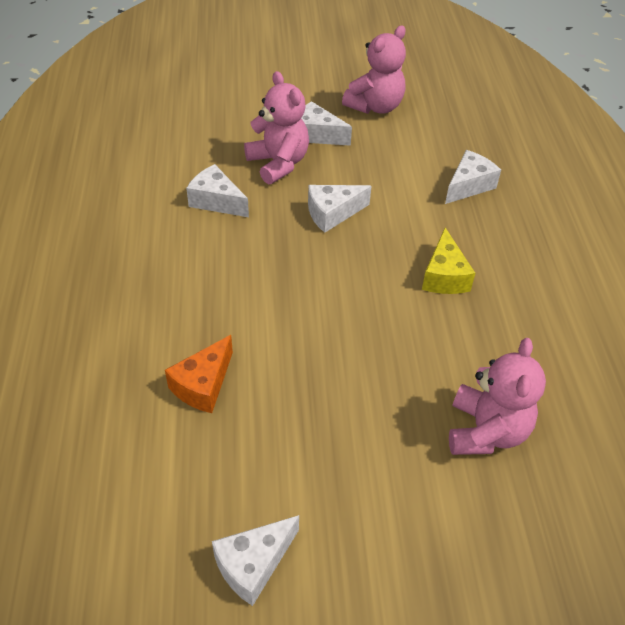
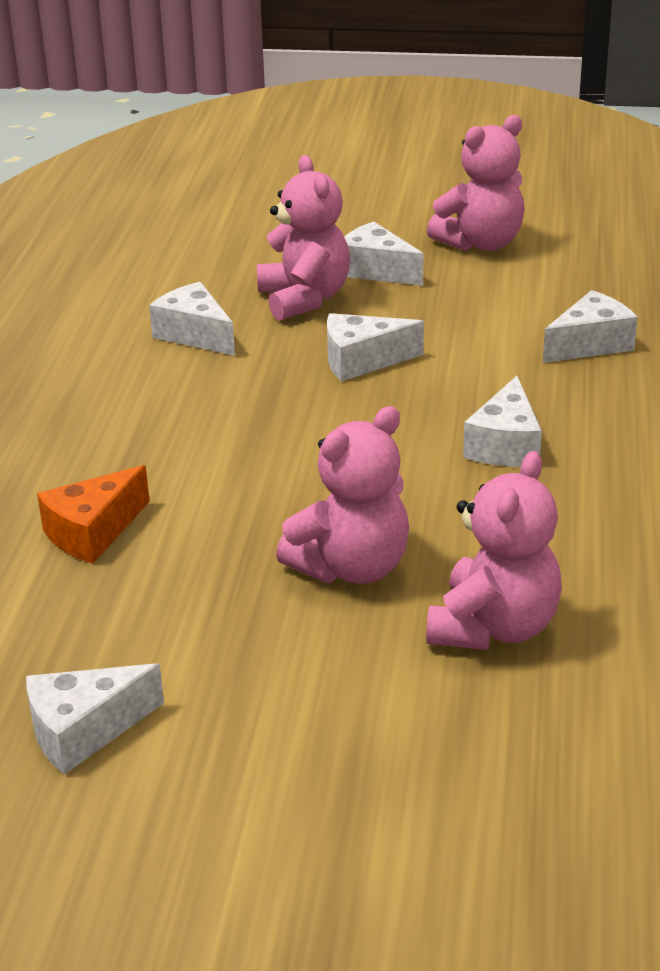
camera: 15 degrees right, 15 degrees down
yellow cheese [422,228,475,294] -> white cheese [463,376,542,467]
none -> pink teddy bear [276,406,409,584]

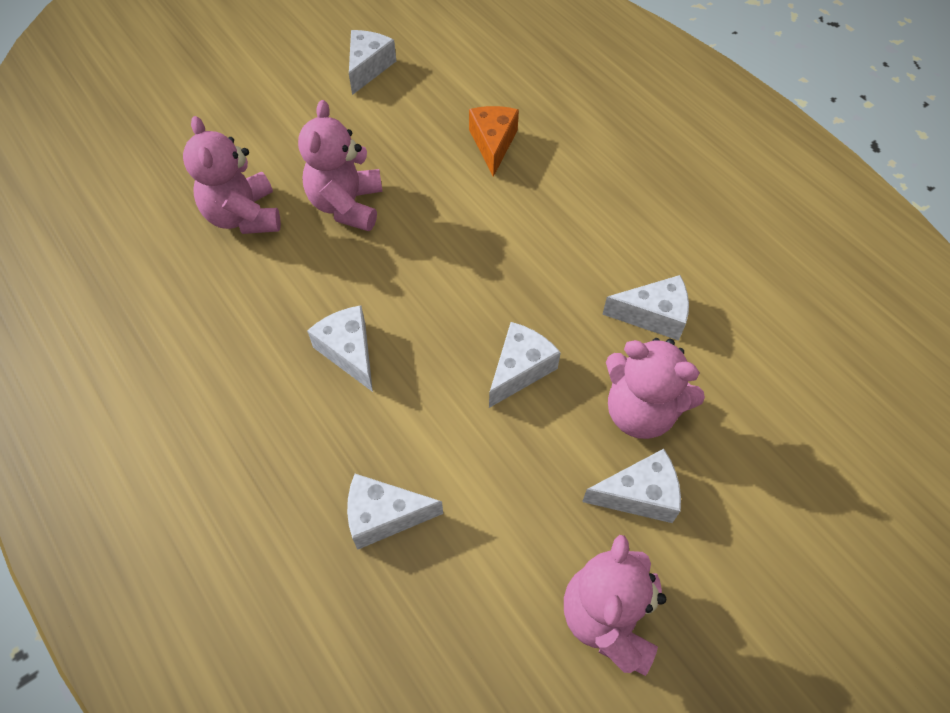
camera: 135 degrees right, 25 degrees up
white cheese [543,290,638,363] -> white cheese turned 75 degrees clockwise [347,474,443,550]

